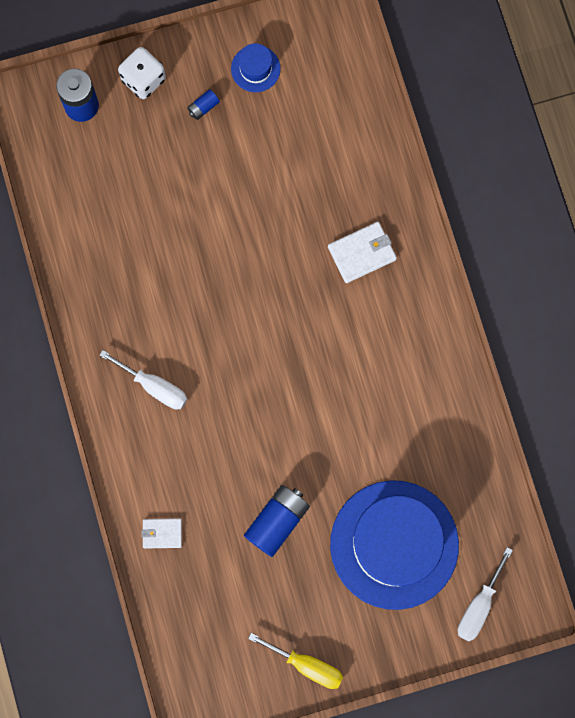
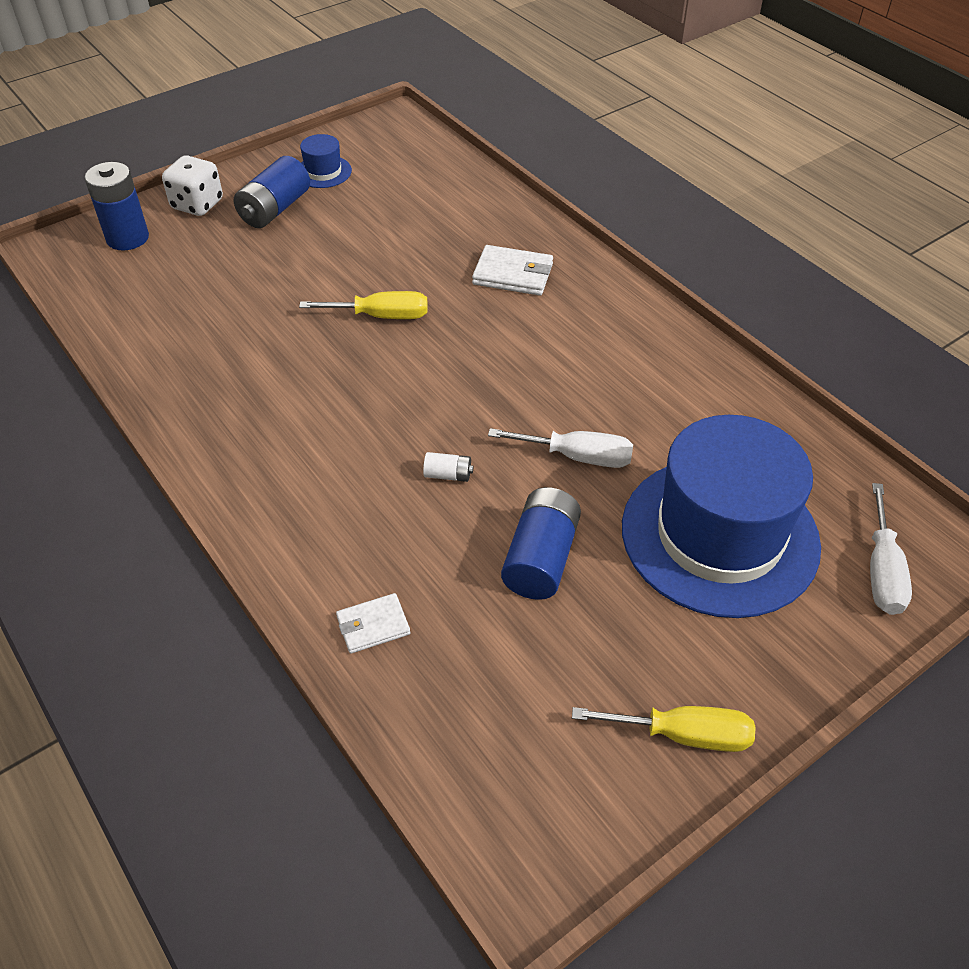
camera: 20 degrees left, 30 degrees down
white screwdriver [99,350,188,410] -> white screwdriver moved to [488,428,633,468]
blue battery [187,89,220,120] -> blue battery [234,156,310,228], size x2.08
white wallet [328,222,397,283] -> white wallet turned 60 degrees clockwise [472,245,553,296]
none -> yellow screwdriver [299,291,428,319]
none -> white battery [423,452,473,482]

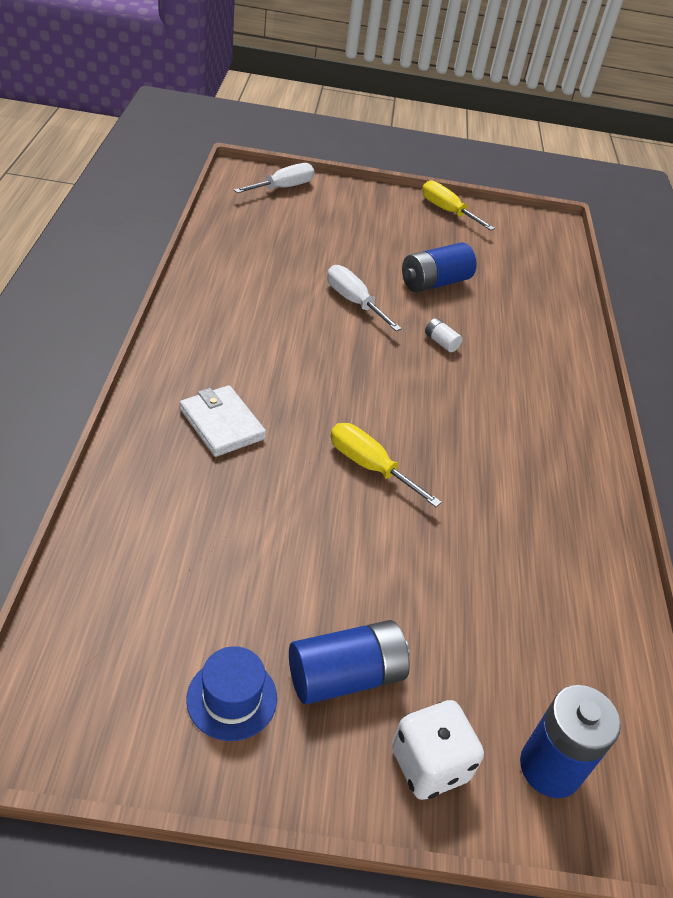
camera: 145 degrees left, 5 degrees down
white wallet [336,593,410,654] -> none
blue hat [622,415,821,618] -> none

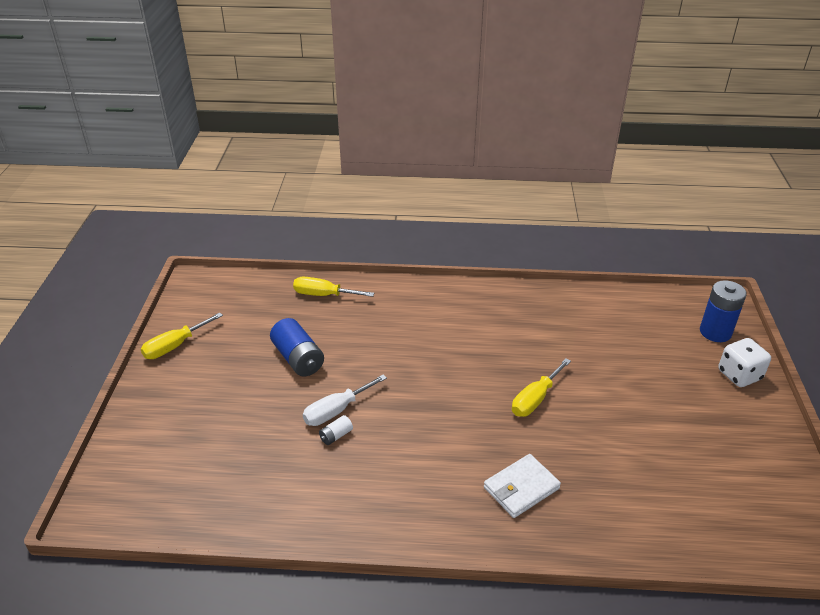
camera: 85 degrees left, 5 degrees down
blue hat [186,646,277,741] -> none
white screwdriver [234,163,314,193] -> none
blue battery [289,620,410,704] -> none
white battery [425,318,462,352] -> white battery moved to [319,415,353,445]
none -> yellow screwdriver [293,277,374,297]

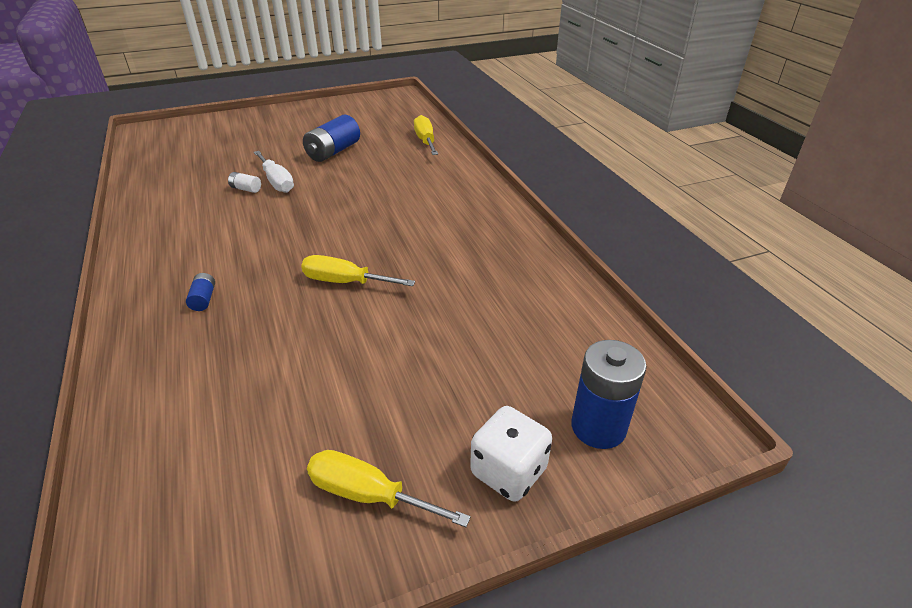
camera: 65 degrees right, 0 degrees up
yellow screwdriver [141,313,223,359] -> yellow screwdriver moved to [307,450,471,527]
white screwdriver [303,374,387,426] -> white screwdriver turned 150 degrees counterclockwise [254,151,294,193]
white wallet [484,454,561,518] -> blue battery [186,273,215,311]

